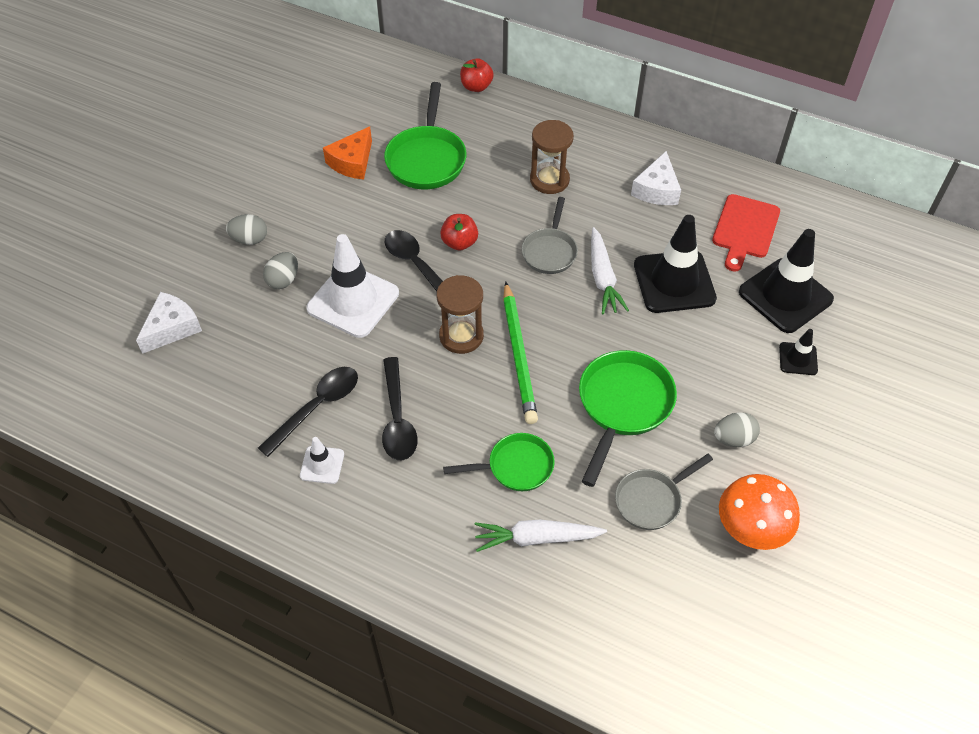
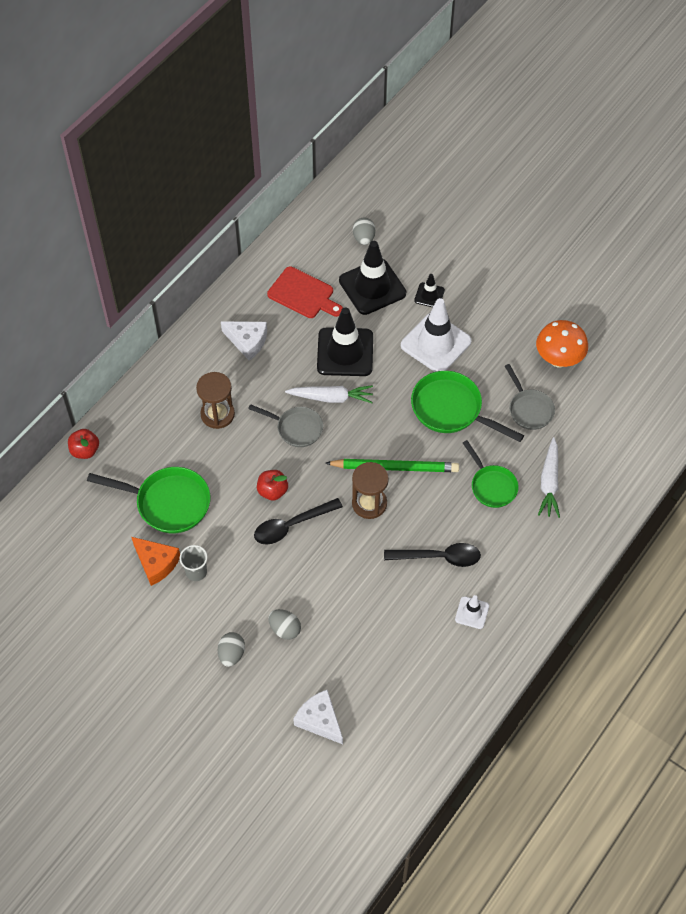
camera: 80 degrees left, 5 degrees up
black spoon [258,367,358,457] -> none
white traffic cone [307,234,399,338] -> white traffic cone moved to [401,298,472,372]
green pan [443,433,555,491] -> green pan turned 150 degrees clockwise [463,440,519,508]
grey egg [714,412,760,447] -> grey egg moved to [353,218,376,245]
none -> grey cup [180,545,208,581]

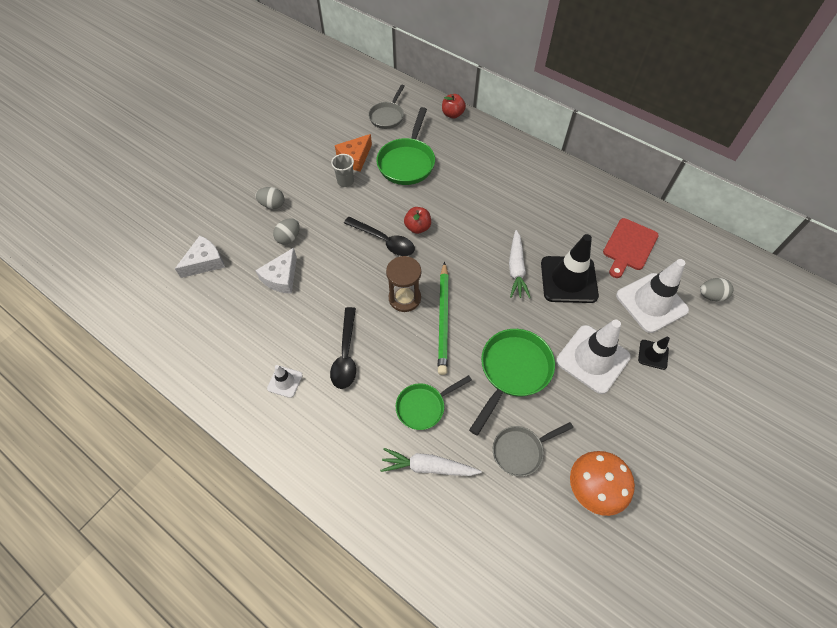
camera: 90 degrees right, 0 degrees up
brown hourglass [196,372,235,429] -> none
white cheese [221,321,267,361] -> white cheese moved to [255,248,297,294]
grey pan [248,404,323,447] -> grey pan moved to [368,85,405,129]
black spoon [254,498,343,545] -> black spoon turned 150 degrees clockwise [344,217,415,256]
black traffic cone [339,241,406,315] -> white traffic cone [616,259,689,333]

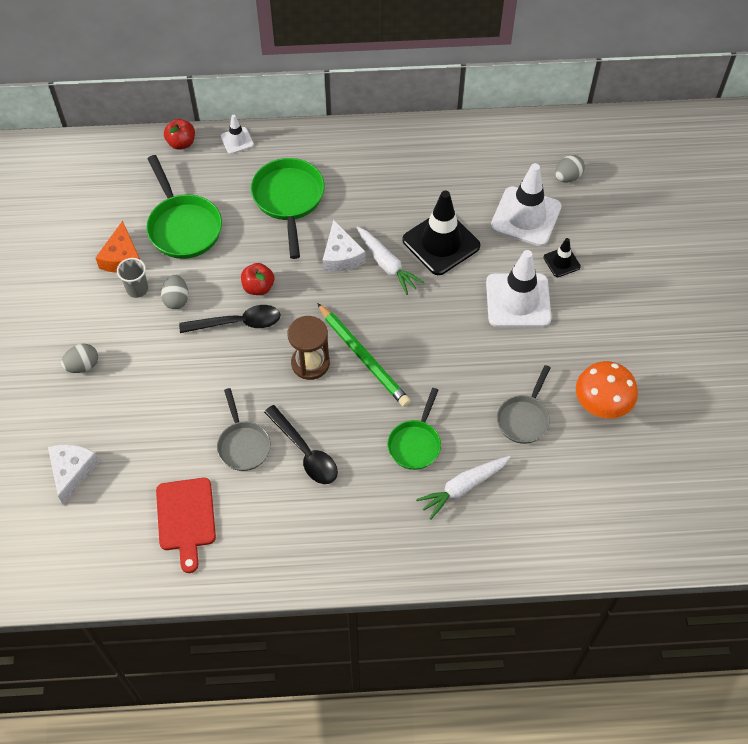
camera: 40 degrees left, 0 degrees up
white cheese [255,248,297,294] -> white cheese moved to [323,220,366,272]
white traffic cone [267,365,303,398] -> white traffic cone moved to [221,115,254,154]
grey egg [273,218,300,245] -> grey egg moved to [161,275,188,309]
grey pan [368,85,405,129] -> grey pan moved to [217,388,271,471]
green pan [469,329,555,436] -> green pan moved to [251,158,325,259]
red cutting board [603,218,659,278] -> red cutting board moved to [156,478,216,573]

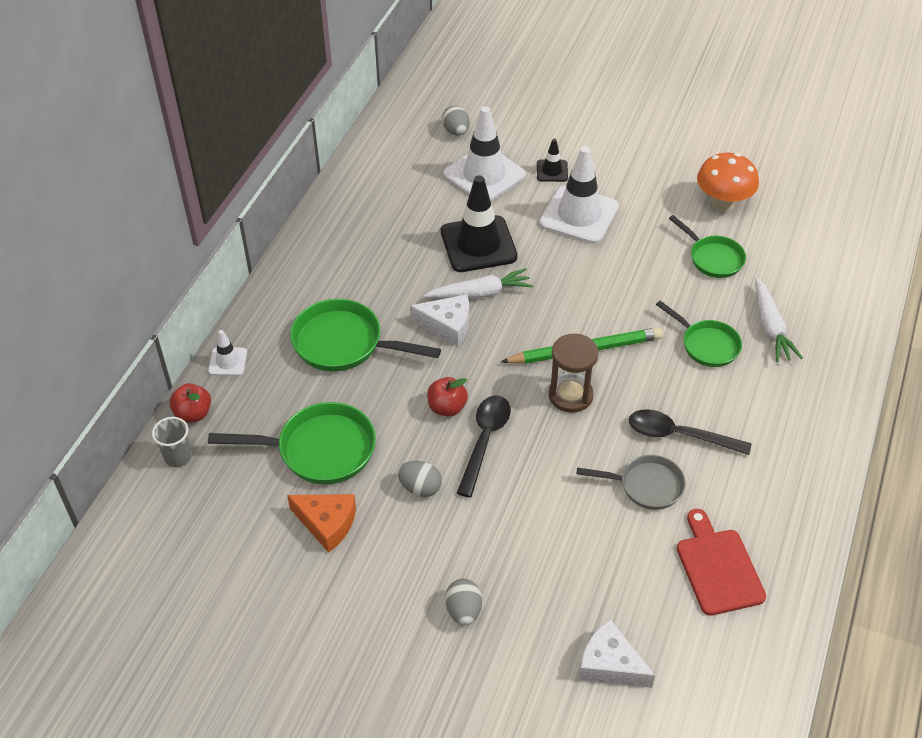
camera: 65 degrees left, 10 degrees down
grey cup [117,258,148,298] -> grey cup moved to [152,417,192,467]
red cutting board [156,478,216,573] -> red cutting board turned 120 degrees counterclockwise [677,509,766,616]
black spoon [264,405,338,484] -> black spoon turned 150 degrees counterclockwise [629,409,752,455]
grey pan [497,365,550,444] -> green pan [669,215,746,278]

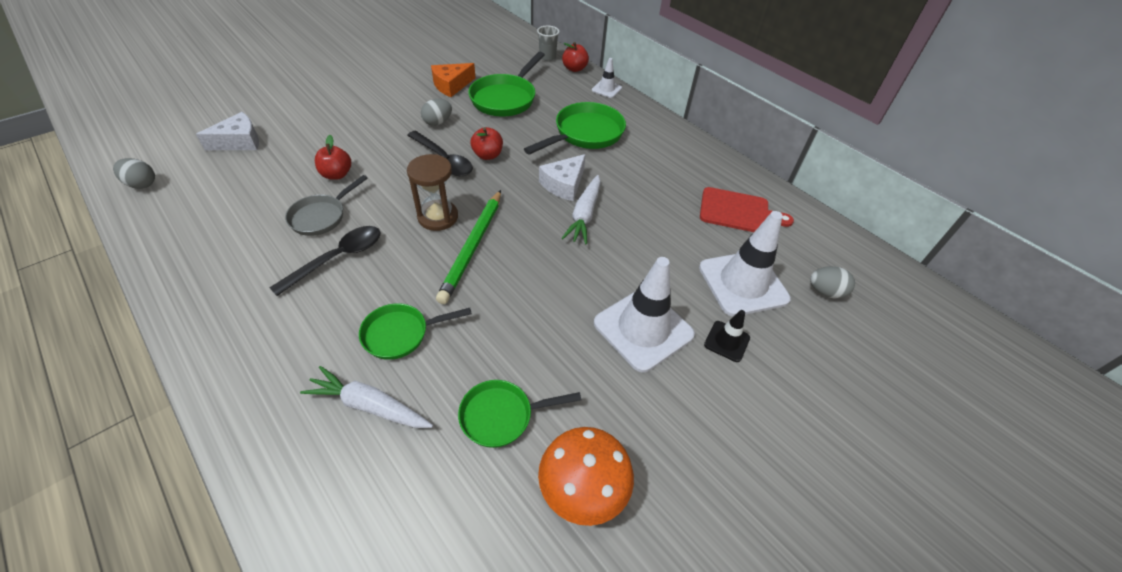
camera: 115 degrees right, 0 degrees up
black traffic cone [441,175,518,272] -> none
grey egg [445,579,482,625] -> grey egg moved to [113,158,155,189]
red cutting board [677,509,766,616] -> red cutting board moved to [700,187,794,232]
none -> red apple [315,135,351,180]

